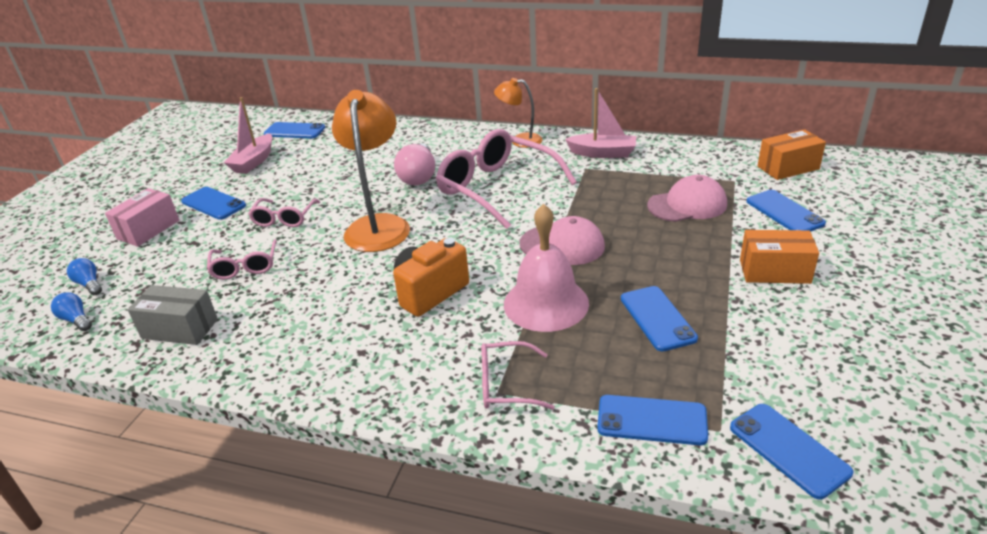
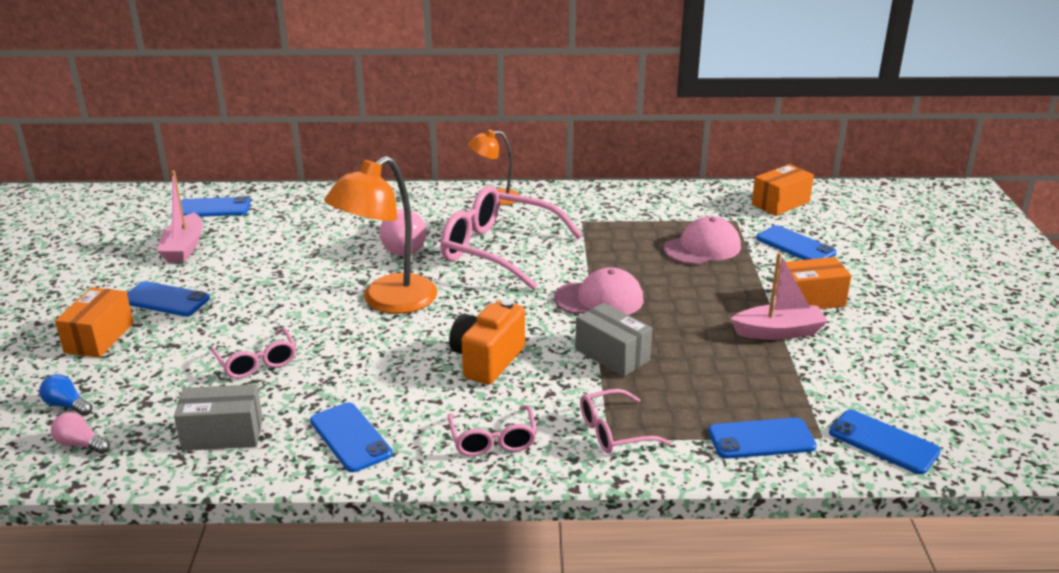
camera: 20 degrees left, 5 degrees down
blue light bulb [51,292,92,331] -> pink light bulb [51,412,110,454]
pink box [105,188,179,247] -> orange box [55,287,134,358]
pink glasses [248,198,320,227] -> pink glasses moved to [448,405,537,456]
orange lamp [332,90,410,252] -> orange lamp turned 120 degrees counterclockwise [324,156,438,314]
pink bell [504,204,589,332] -> grey box [575,303,653,377]
pink boat [565,88,636,158] -> pink boat moved to [731,253,828,340]
blue phone [621,286,698,352] -> blue phone moved to [310,402,393,472]

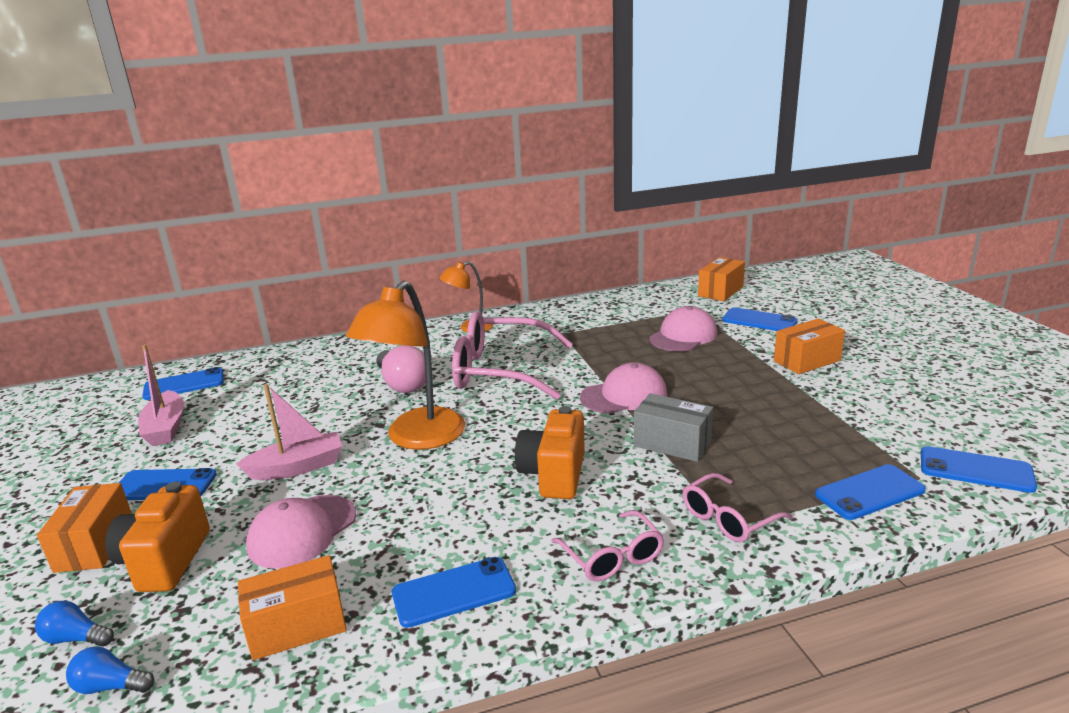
camera: 15 degrees left, 5 degrees down
pink light bulb [51,412,110,454] -> blue light bulb [66,646,154,694]
grey box [174,384,263,451] -> orange box [238,555,347,660]
pink glasses [211,328,296,379] -> pink cap [246,495,356,569]
blue phone [310,402,393,472] -> blue phone turned 60 degrees counterclockwise [392,557,516,628]
pink boat [731,253,828,340] -> pink boat moved to [236,384,342,480]
none -> orange camera [105,482,210,592]

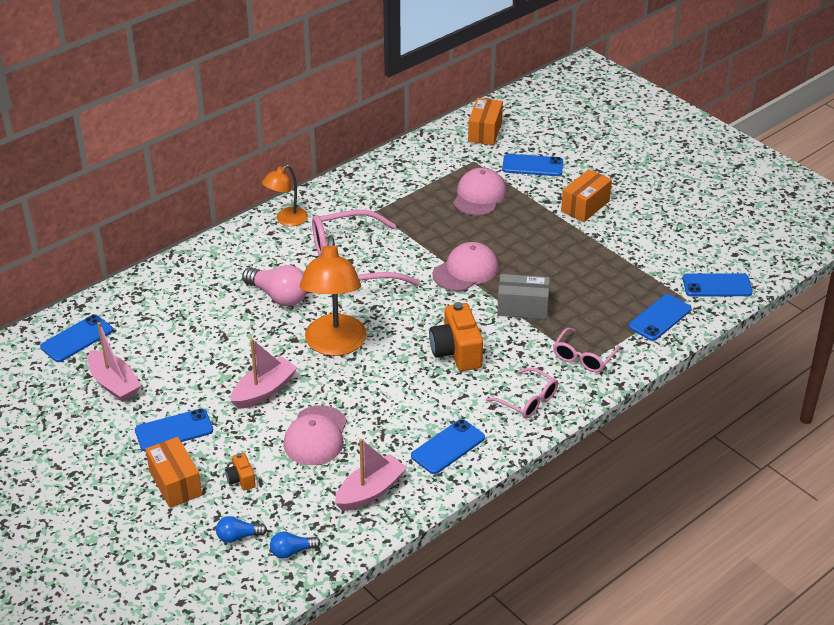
camera: 25 degrees left, 15 degrees up
orange camera [105,482,210,592] -> orange camera [225,453,256,491], size x0.50
orange box [238,555,347,660] -> pink boat [335,438,407,511]

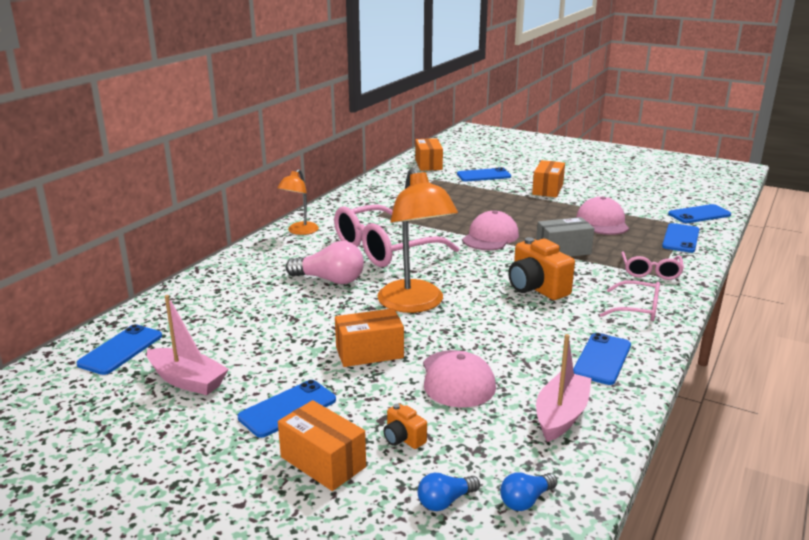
camera: 20 degrees left, 15 degrees down
pink boat [230,338,297,409] -> orange box [335,308,404,367]
pink cap [453,168,506,216] -> pink cap moved to [576,196,629,235]

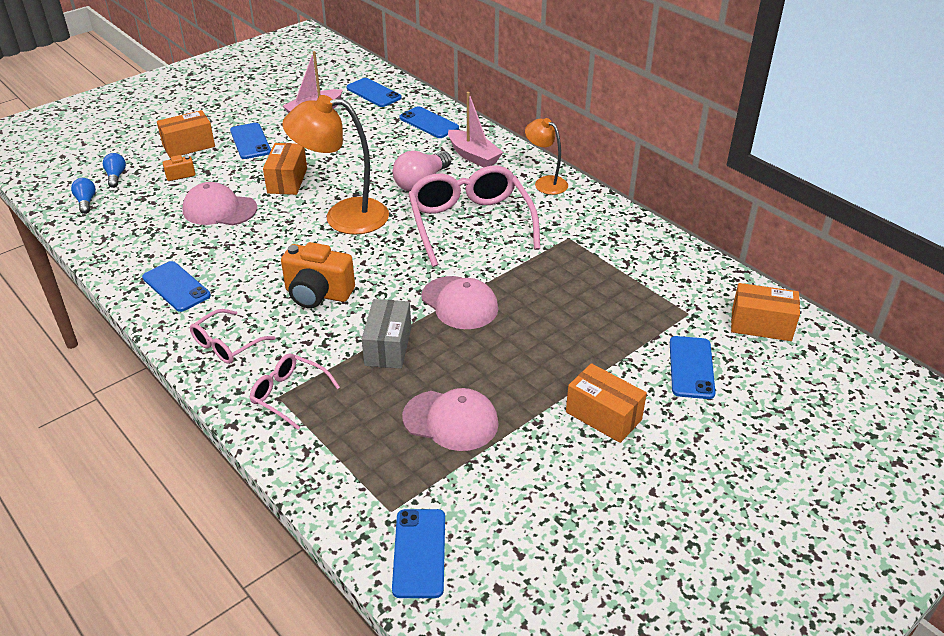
camera: 110 degrees right, 15 degrees up
orange camera [508,237,575,300] -> orange camera turned 150 degrees counterclockwise [281,242,355,308]
pink boat [536,334,592,442] -> pink boat moved to [448,92,503,167]
blue phone [662,223,699,253] -> blue phone moved to [399,106,459,138]

